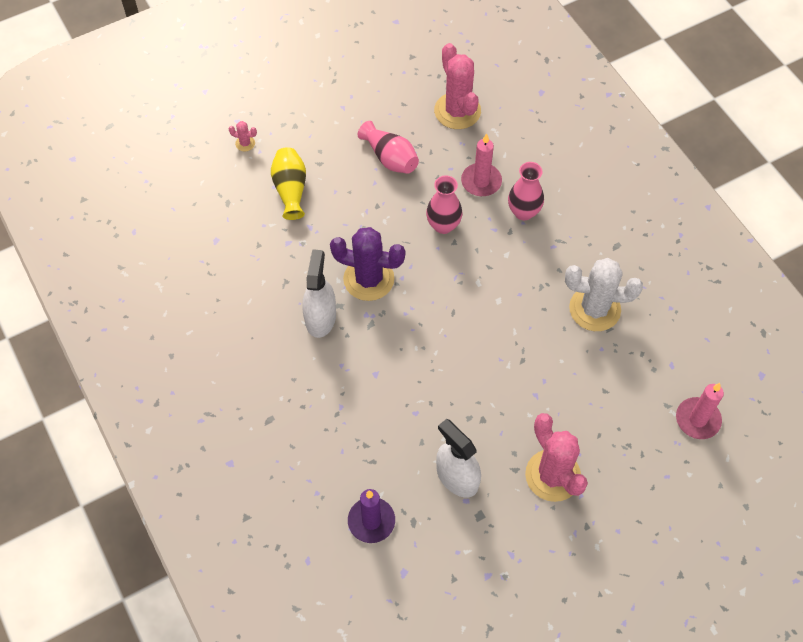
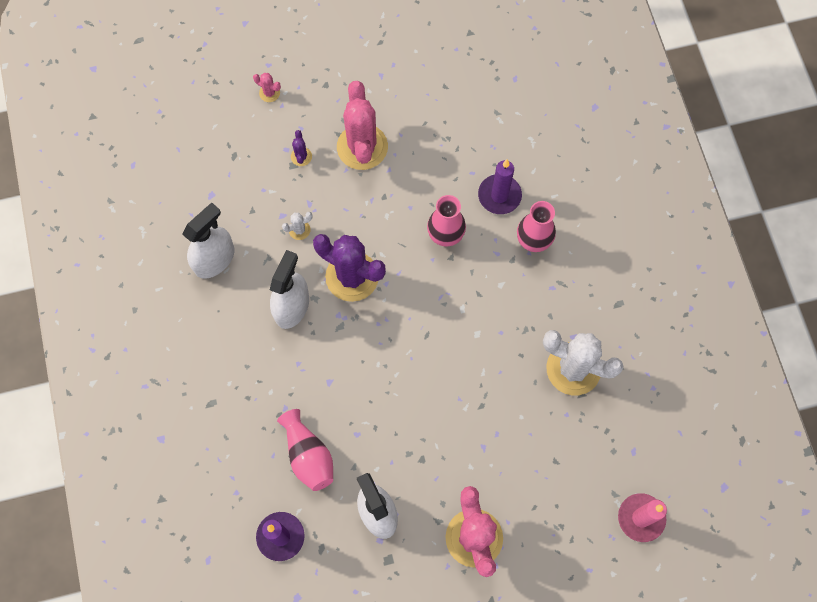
camera: 15 degrees right, 10 degrees up
yellow vase [271,147,306,220] -> purple cactus [291,130,312,166]
pink vase [358,121,419,174] -> pink vase moved to [277,409,333,491]
pink cactus [434,43,481,129] -> pink cactus moved to [337,81,388,170]
pink candle [461,133,502,196] -> purple candle [478,160,522,214]
none -> white spray bottle [182,202,235,279]
none -> white cactus [282,212,313,240]

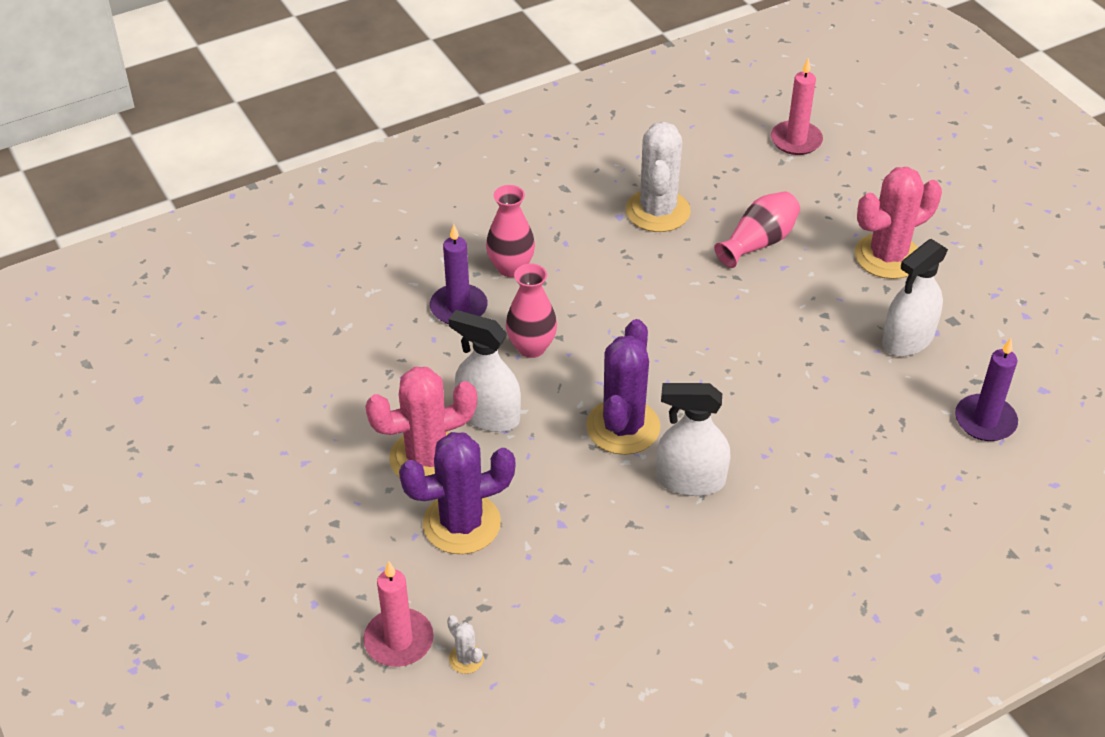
camera: 105 degrees left, 25 degrees down
white spray bottle [182,202,235,279] -> white spray bottle moved to [449,310,521,432]
pink cactus [253,73,281,102] -> none
pink vase [277,409,333,491] -> pink vase moved to [714,191,800,268]
white cactus [282,212,313,240] -> white cactus moved to [447,615,484,674]
purple cactus [291,130,312,166] -> purple cactus [399,432,515,554], size x2.40
none -> pink candle [363,561,434,667]

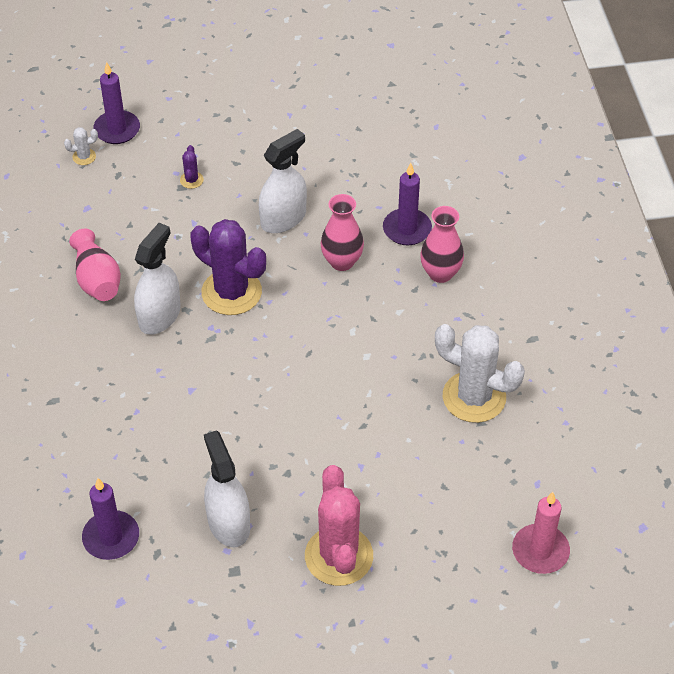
camera: 110 degrees right, 5 degrees up
pink candle [363,561,434,667] -> purple candle [93,62,140,144]
pink cactus [365,367,477,478] -> none
purple cactus [399,432,515,554] -> purple cactus [180,145,204,189], size x0.42
pink vase [714,191,800,268] -> pink vase moved to [69,228,121,301]

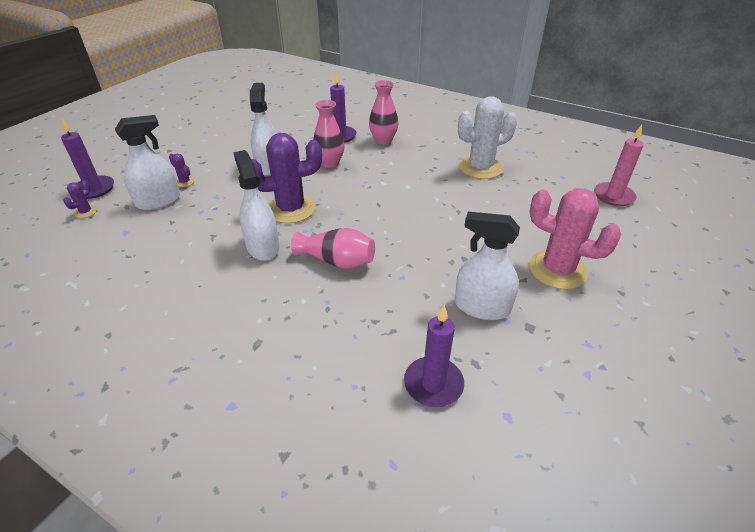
camera: 50 degrees left, 10 degrees down
white cactus [64,127,98,165] -> purple cactus [63,180,97,218]
pink vase [69,228,121,301] -> pink vase moved to [291,228,375,269]
none -> white spray bottle [115,115,180,210]

